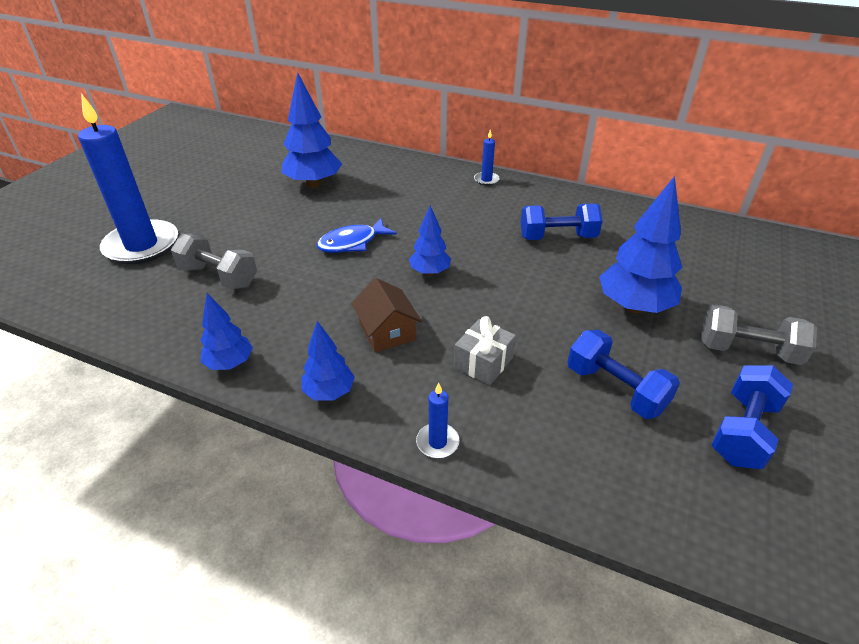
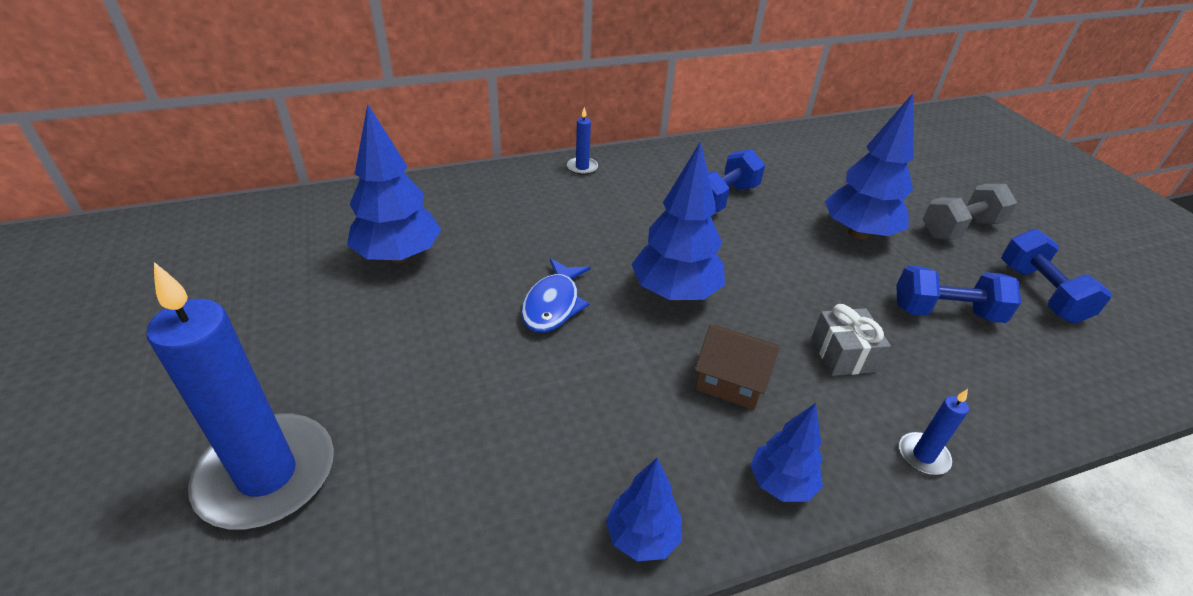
camera: 45 degrees left, 0 degrees up
grey dumbbell [171,233,257,289] -> none
blue tree [409,205,451,276] -> blue tree [631,141,725,301], size x1.74

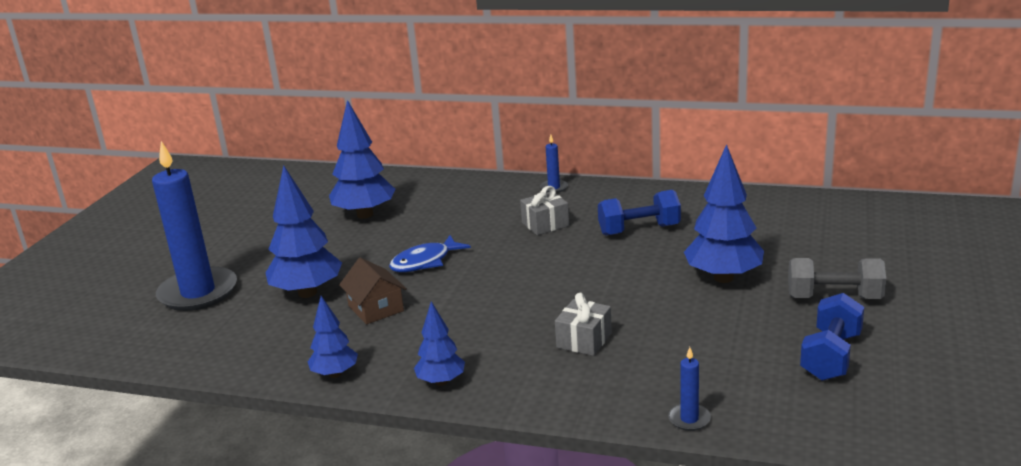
camera: 40 degrees right, 15 degrees down
blue tree [631,141,725,301] -> blue tree moved to [266,165,342,298]
brown house [695,324,780,410] -> brown house moved to [339,258,407,324]
blue dumbbell [896,265,1021,323] -> none
blue candle [899,389,969,475] -> blue candle moved to [668,347,711,431]
none -> grey gift [520,186,569,235]

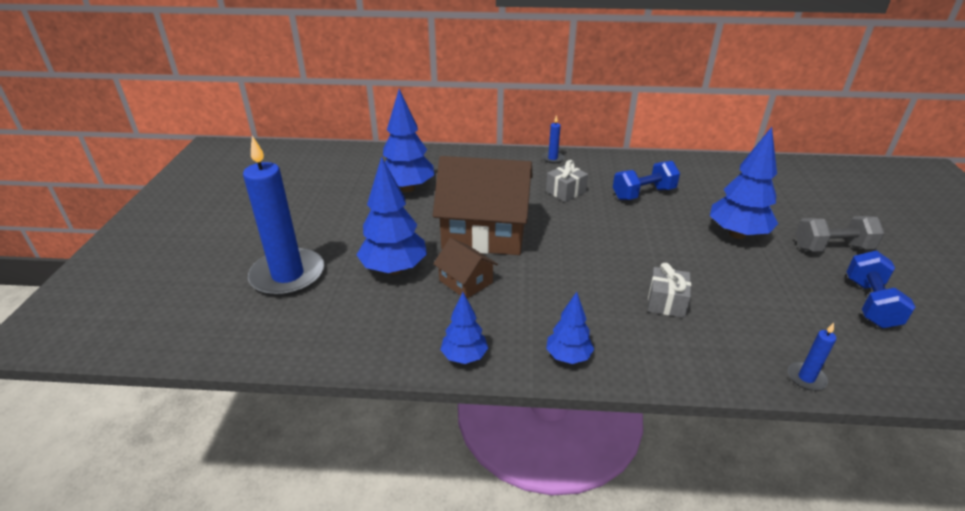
camera: 15 degrees left, 10 degrees up
blue fish [389,235,471,272] -> brown house [433,156,533,255]

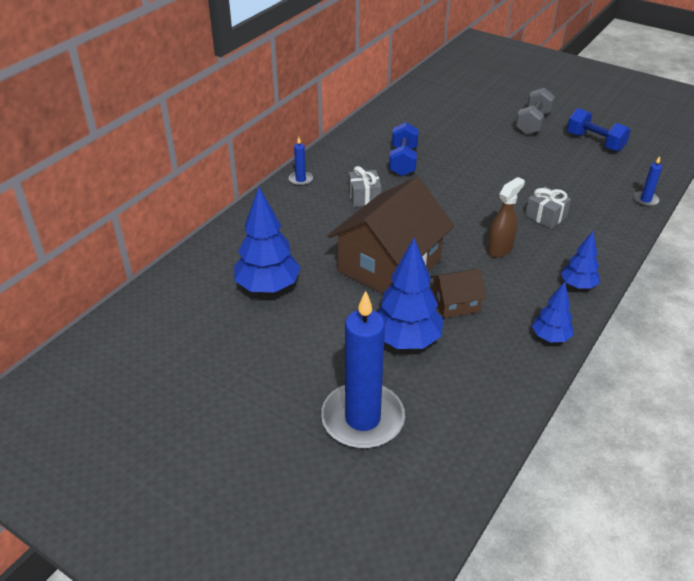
camera: 60 degrees left, 5 degrees up
blue tree [710,127,778,239] -> none
none -> brown spray bottle [487,177,525,258]

